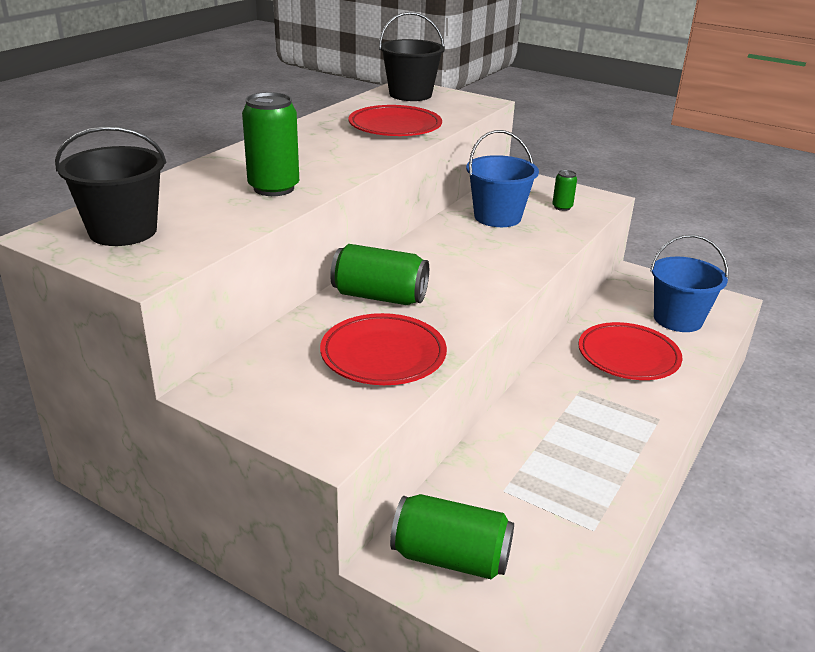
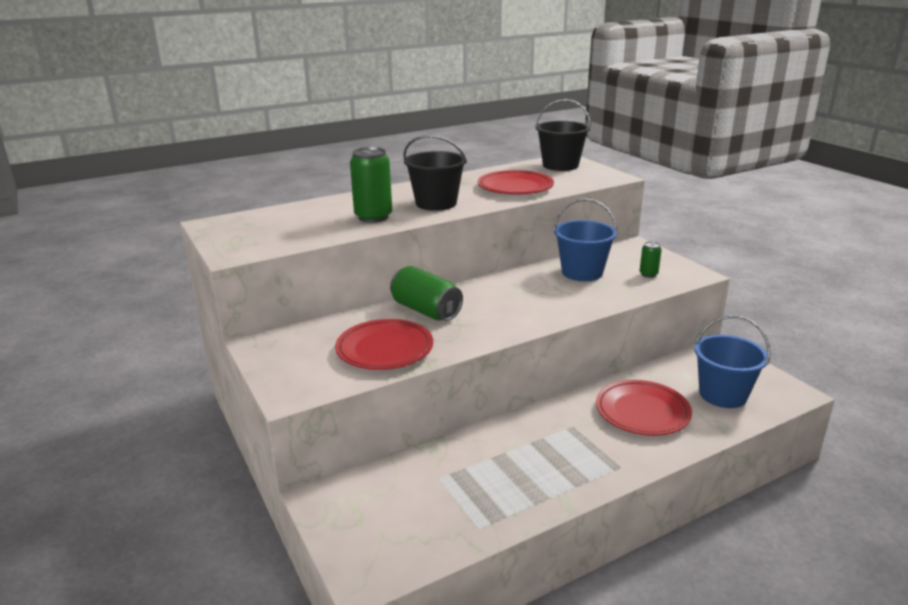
camera: 30 degrees right, 5 degrees down
black bucket [55,126,166,246] -> black bucket moved to [403,135,467,211]
green can [390,494,514,579] -> none

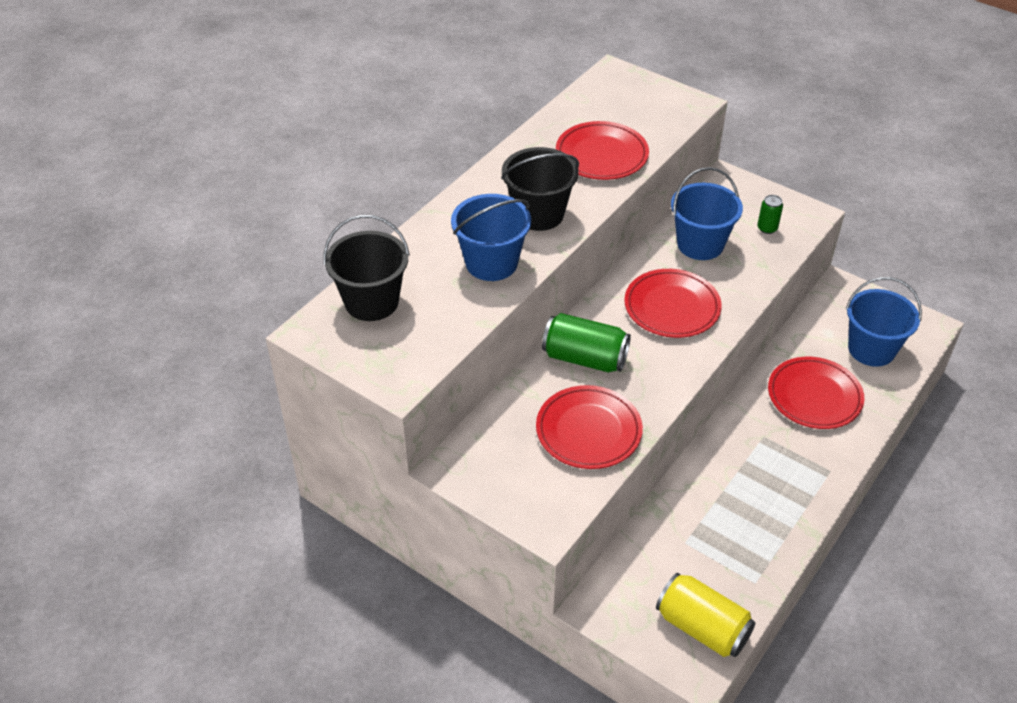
camera: 25 degrees left, 20 degrees up
green can [350,147,392,223] -> blue bucket [451,194,531,281]
black bucket [535,99,591,171] -> black bucket moved to [324,215,410,321]
none -> red plate [624,269,722,338]
none -> yellow can [656,573,755,657]

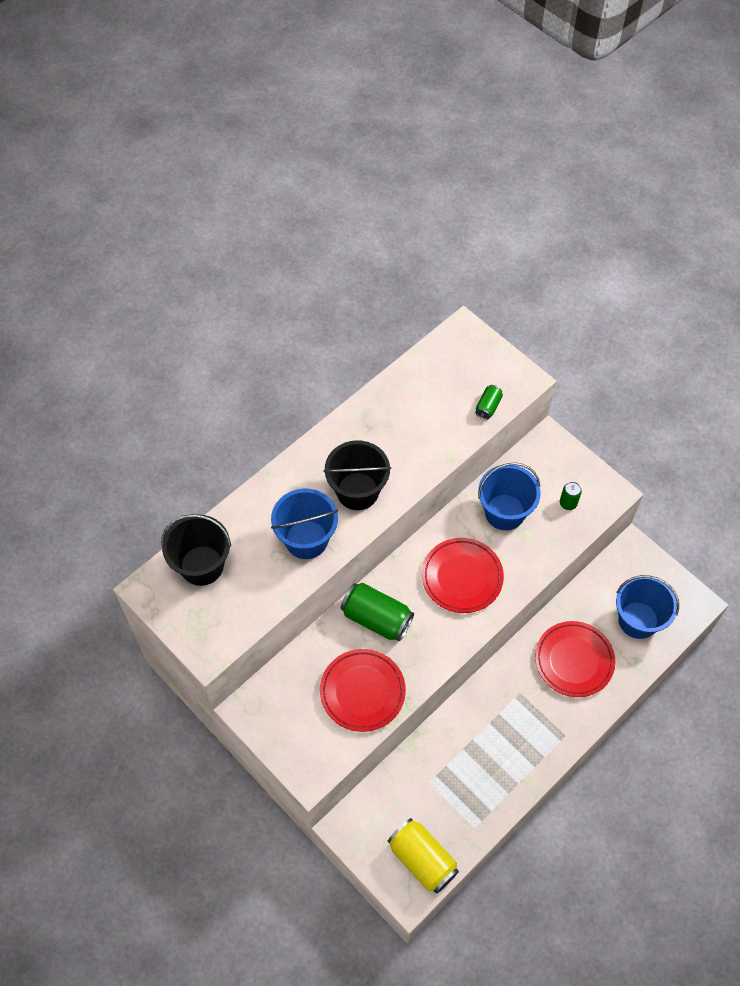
camera: 10 degrees right, 15 degrees up
red plate [556,121,649,180] -> none
none -> green can [475,385,503,420]

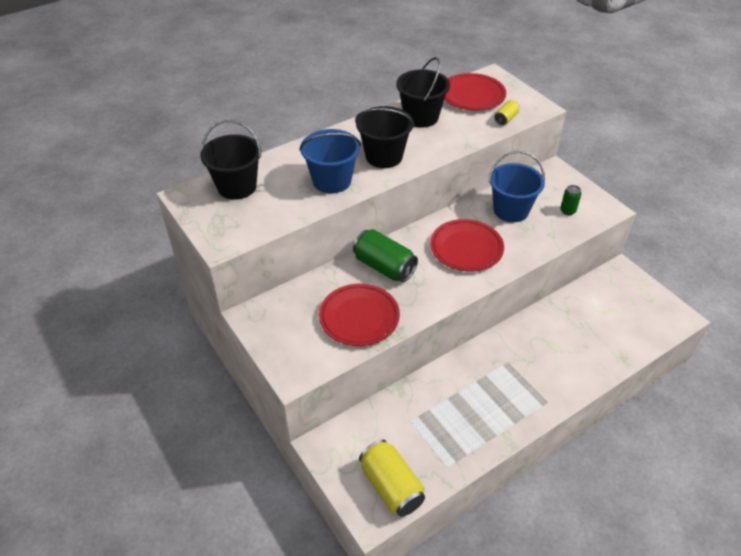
camera: 10 degrees right, 15 degrees down
green can [475,385,503,420] -> yellow can [494,100,520,125]
red plate [535,621,616,697] -> red plate moved to [444,73,506,111]
blue bucket [616,575,679,639] -> none
none -> black bucket [396,57,450,128]

